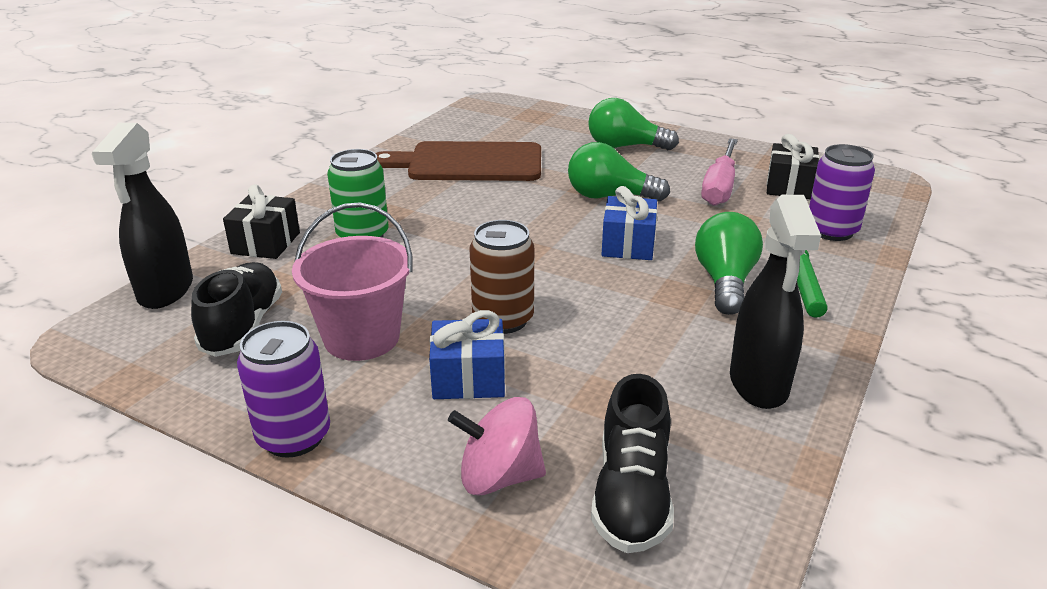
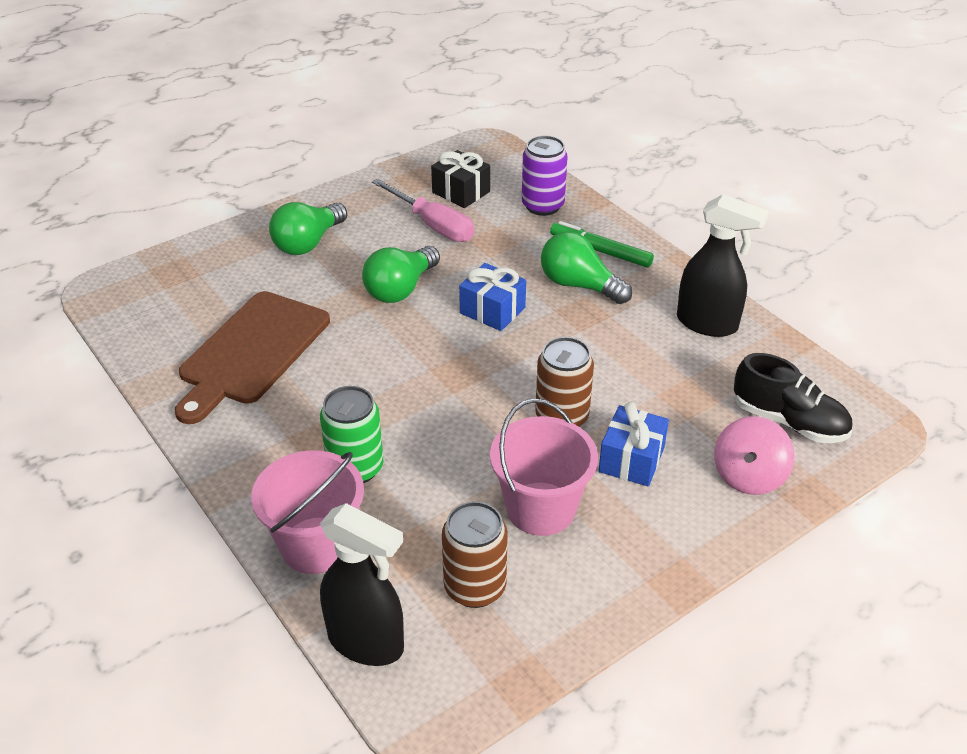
camera: 65 degrees left, 10 degrees up
black shoe [191,262,282,357] -> brown can [442,501,508,608]
black gift [223,184,300,259] -> pink bucket [251,450,364,574]
purple can [237,321,330,458] -> none

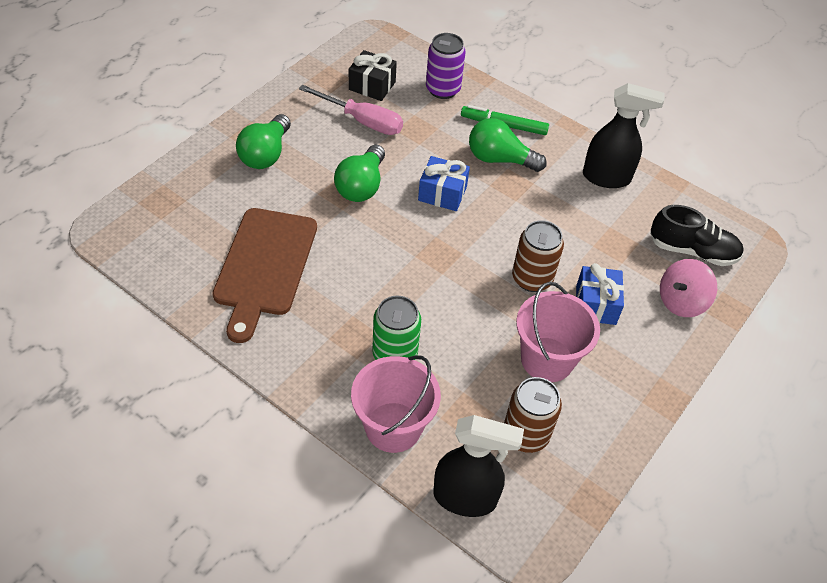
camera: 20 degrees left, 10 degrees up
pink spinning top [714,416,795,495] -> pink spinning top turned 45 degrees clockwise [660,259,717,317]

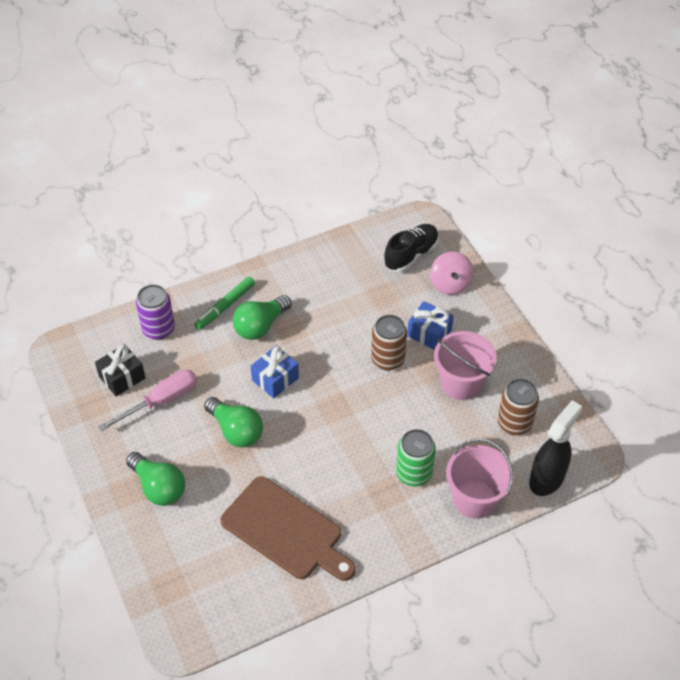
camera: 60 degrees left, 0 degrees up
black spray bottle [583,83,665,188] -> none

